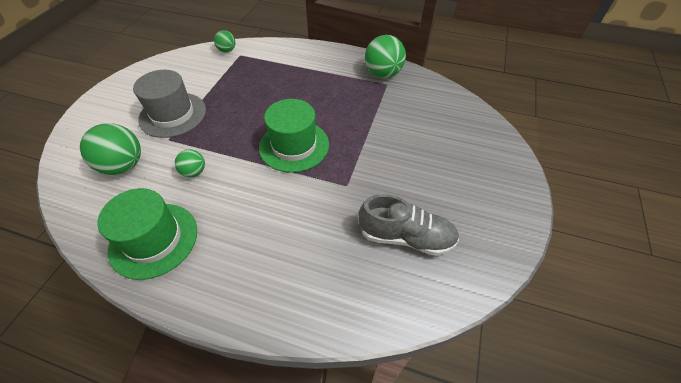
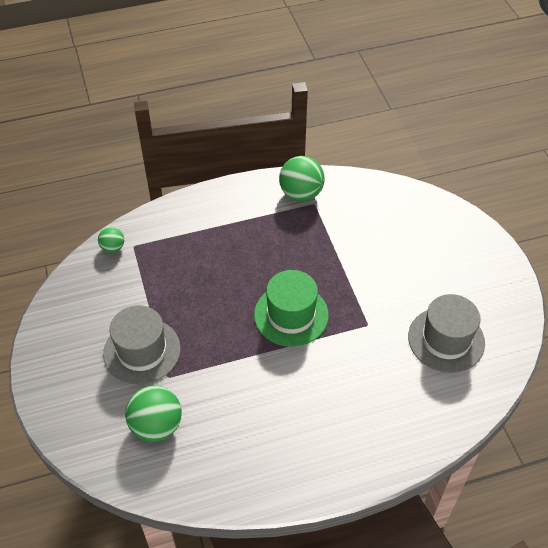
camera: 35 degrees left, 0 degrees up
green hat [97,188,197,280] -> none
green ball [175,149,205,177] -> none
grey shoe [359,194,459,256] -> grey hat [408,294,485,373]

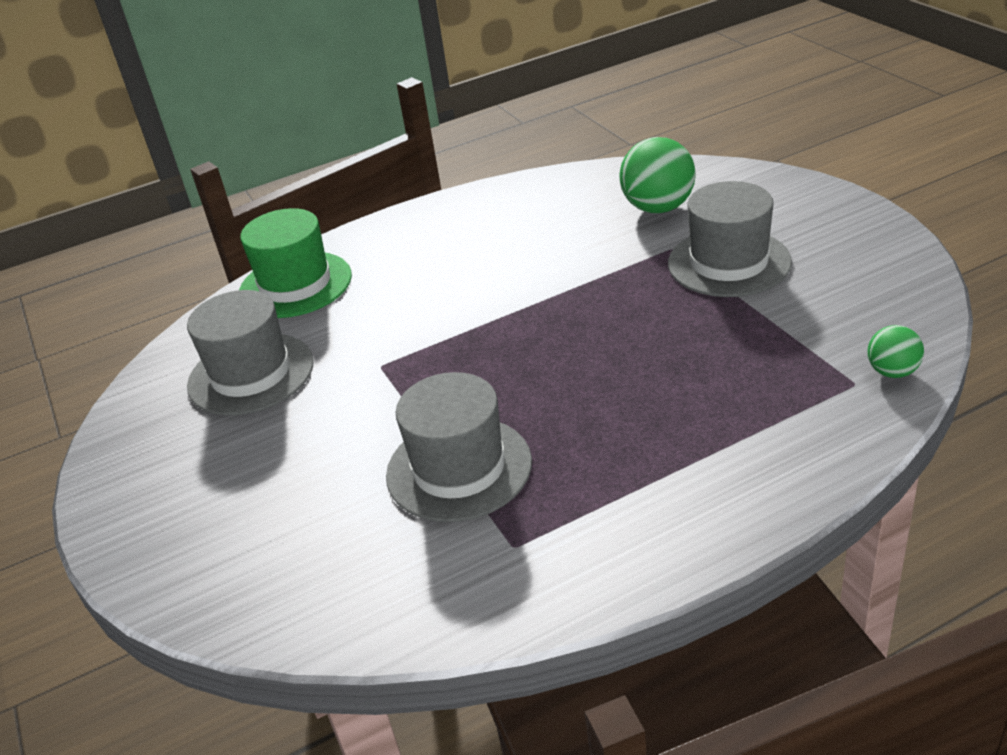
camera: 175 degrees right, 15 degrees down
green hat [254,270,329,347] -> green hat moved to [239,208,352,318]
green ball [279,156,325,202] -> none
none -> grey hat [386,372,532,522]

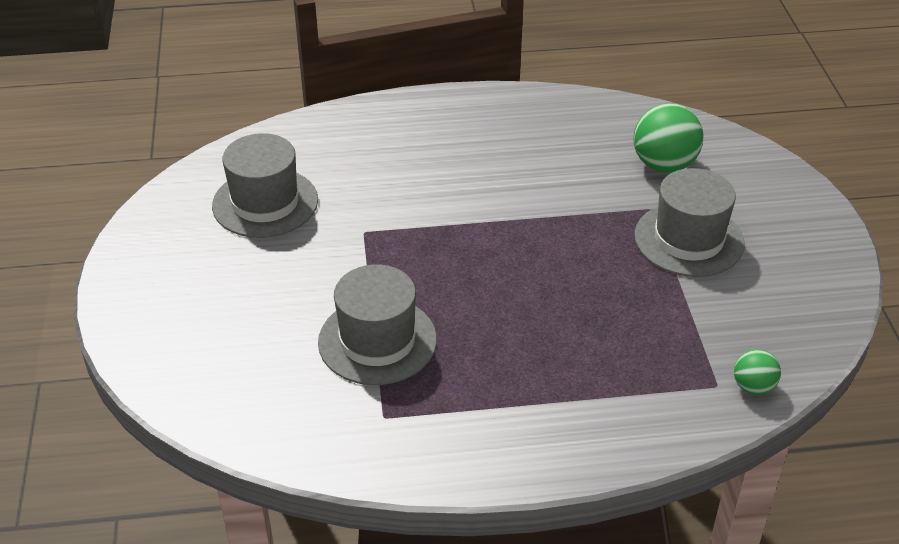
camera: 15 degrees right, 5 degrees up
green hat [239,208,352,318] -> none

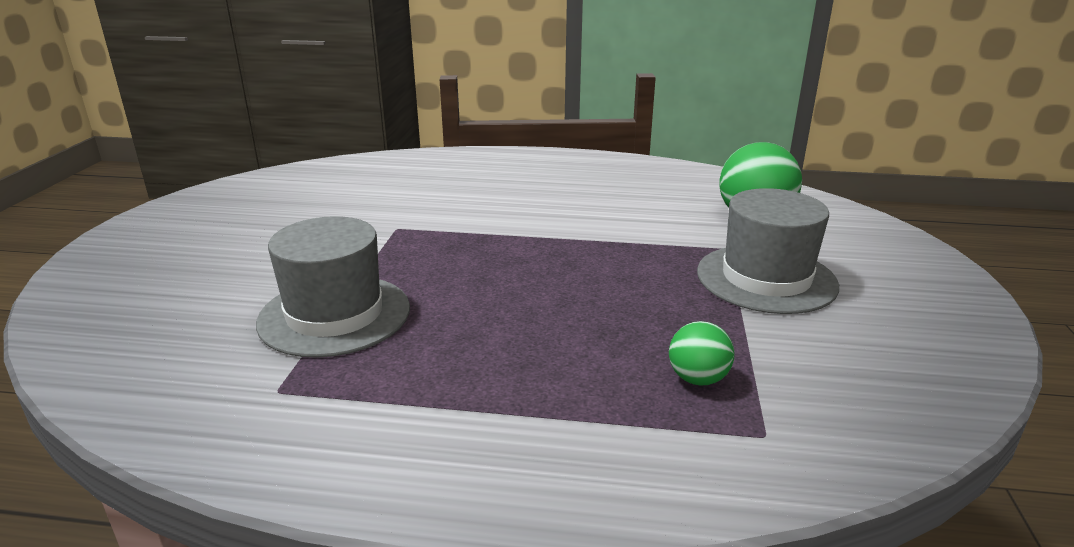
camera: 15 degrees right, 15 degrees down
grey hat [212,133,318,238] -> none
green ball [734,349,781,395] -> green ball moved to [669,321,734,386]

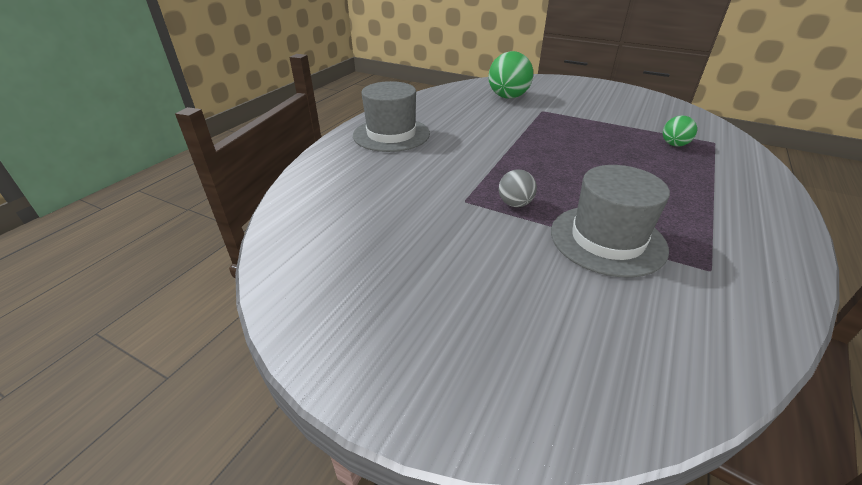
camera: 70 degrees left, 10 degrees up
grey hat [697,188,839,314] -> grey hat moved to [353,81,430,152]
none -> grey ball [499,169,537,207]

